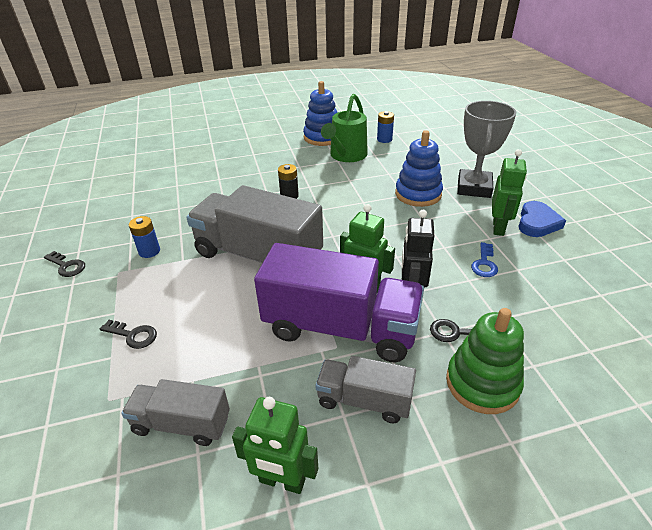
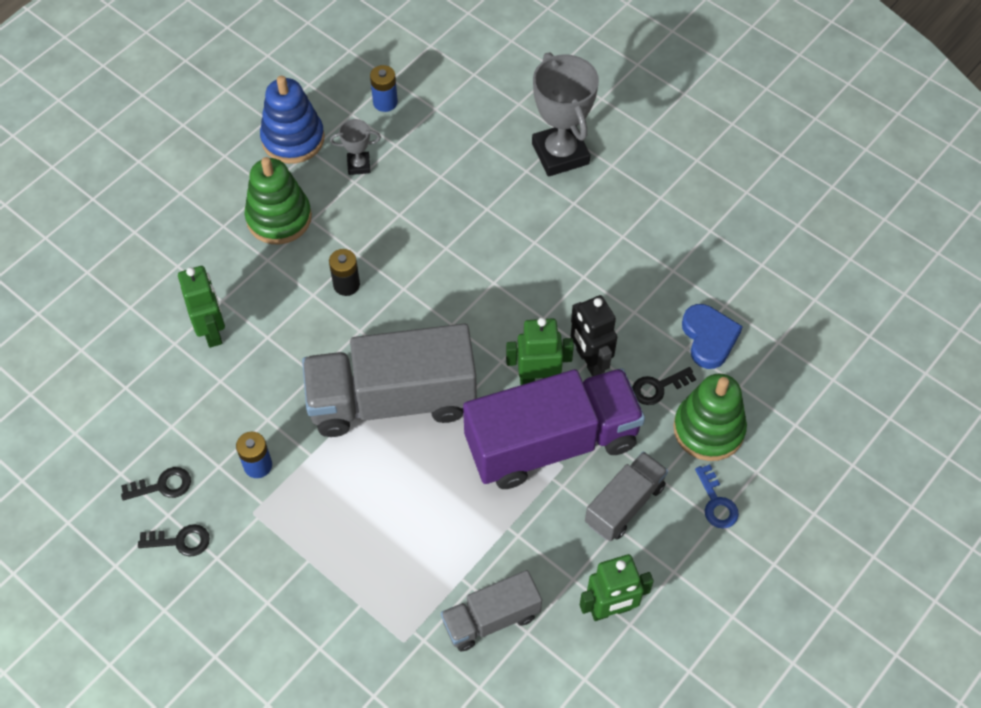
camera: 35 degrees left, 20 degrees up
black key [100,320,157,349] -> black key moved to [121,467,191,501]
grey truck [315,356,416,423] -> grey truck turned 150 degrees clockwise [585,451,668,541]
green watering can [321,94,368,162] -> grey trophy [330,119,381,175]
blue stacking toy [395,130,443,207] -> none
blue key [471,242,498,277] -> blue key moved to [695,464,739,529]
green robot [492,149,527,236] -> green robot moved to [178,266,225,348]
blue heart [518,201,566,237] -> blue heart moved to [682,304,743,369]
none -> green stacking toy [245,157,312,244]

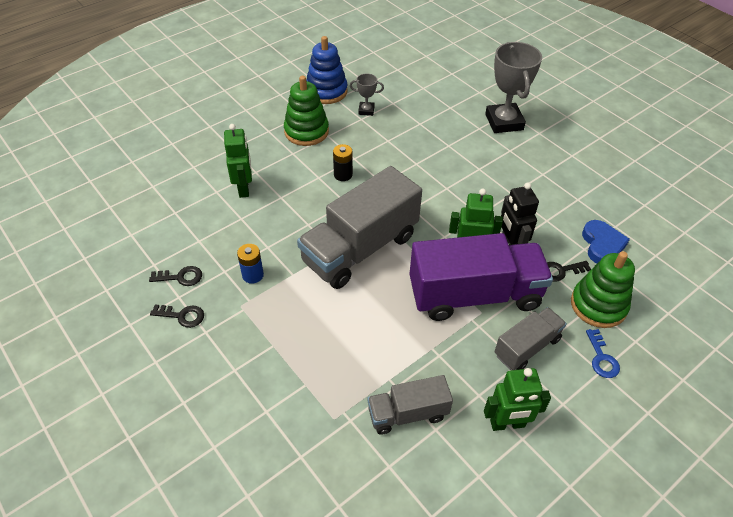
camera: 10 degrees right, 10 degrees down
grey truck [302,324,477,437] -> grey truck turned 45 degrees counterclockwise [297,166,422,289]
blue battery [370,65,398,112] -> none

